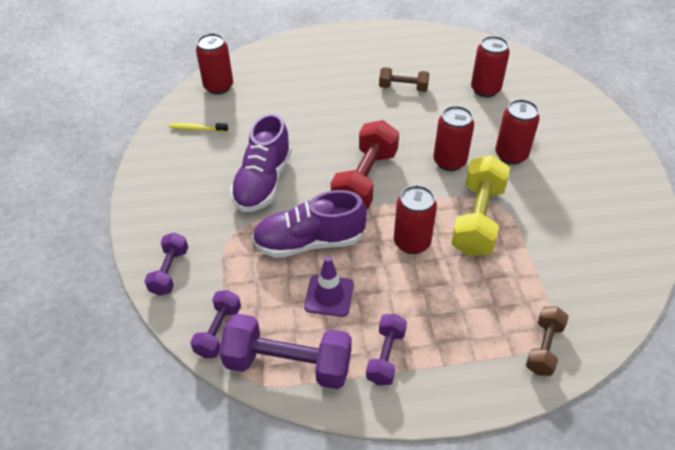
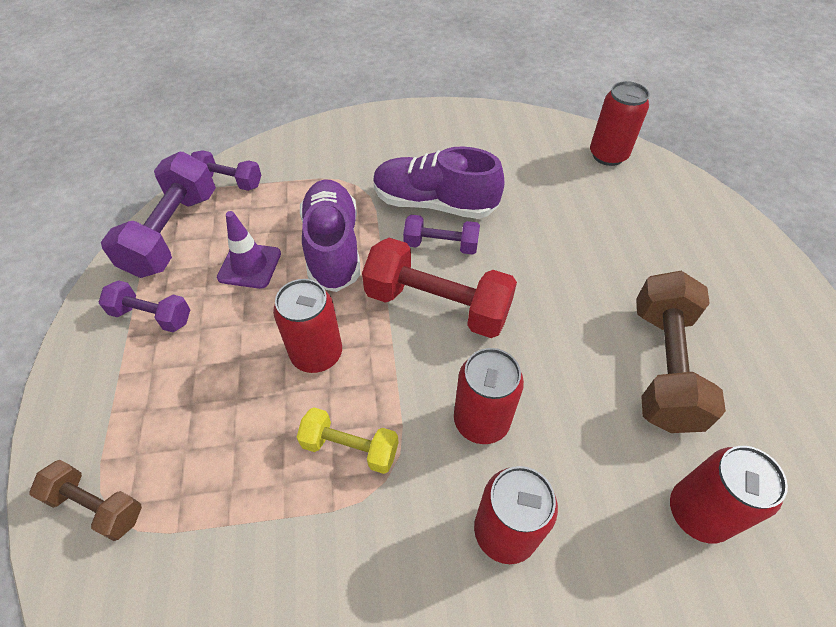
camera: 90 degrees right, 5 degrees up
purple dumbbell [144,233,188,296] -> purple dumbbell moved to [403,215,480,255]
yellow toothbrush [169,123,228,132] -> none
brown dumbbell [379,67,430,92] -> brown dumbbell [636,271,726,433], size x1.77
yellow dumbbell [451,155,510,257] -> yellow dumbbell [297,407,399,474], size x0.56

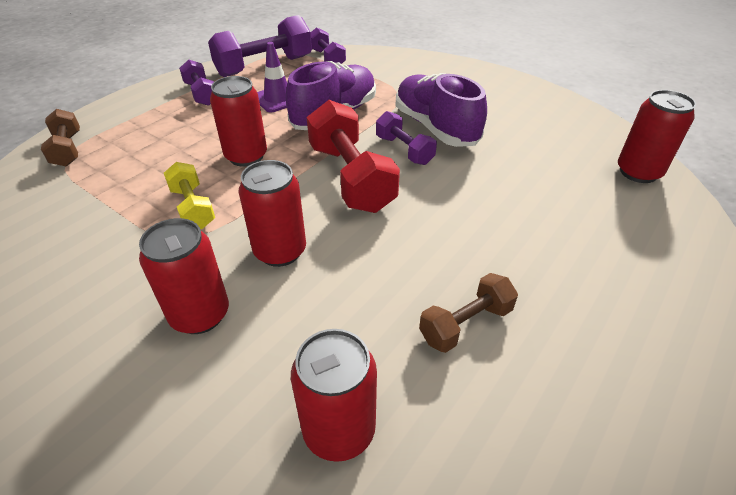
camera: 45 degrees right, 10 degrees down
brown dumbbell [636,271,726,433] -> brown dumbbell [419,273,518,353], size x0.56

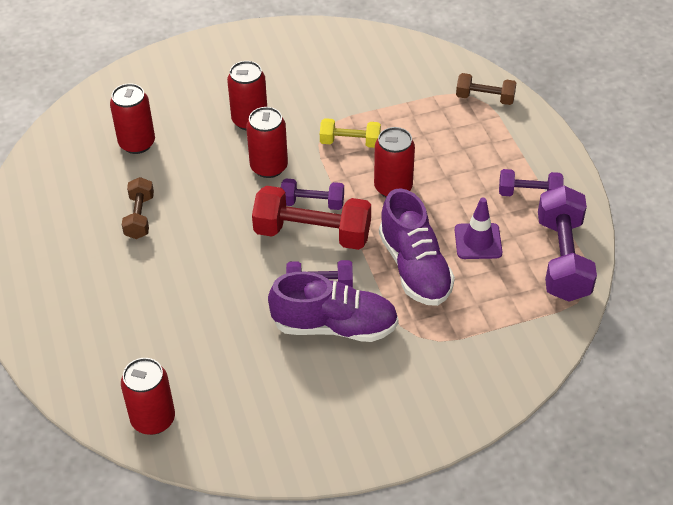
camera: 125 degrees right, 5 degrees up
purple dumbbell [311,27,346,64] -> purple dumbbell moved to [281,178,344,210]

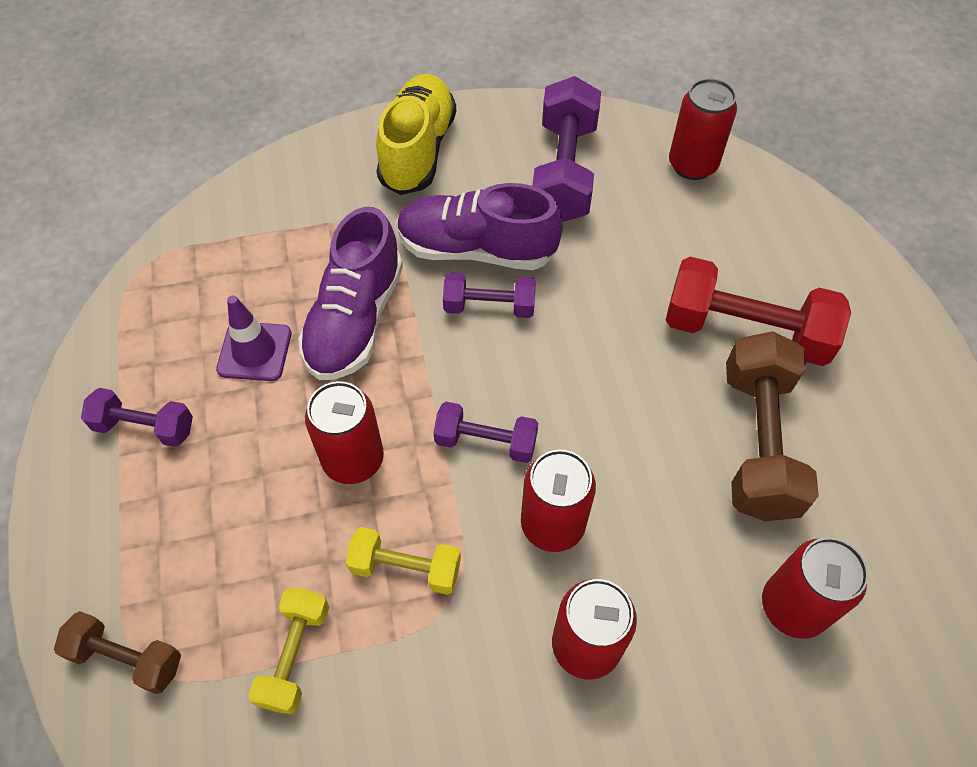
camera: 175 degrees left, 10 degrees up
brown dumbbell [122,177,154,239] -> brown dumbbell [726,331,819,521], size x1.77
red dumbbell [252,186,371,250] -> red dumbbell moved to [665,257,851,366]
purple shoe [379,188,455,306] -> purple shoe turned 150 degrees counterclockwise [298,207,403,380]
purple dumbbell [538,185,597,301] -> purple dumbbell moved to [532,76,601,222]
none -> yellow dumbbell [248,588,329,714]
none -> yellow shoe [376,74,456,195]

